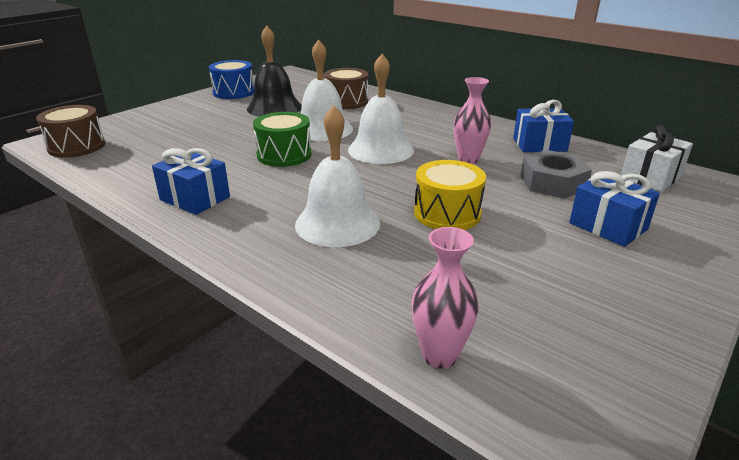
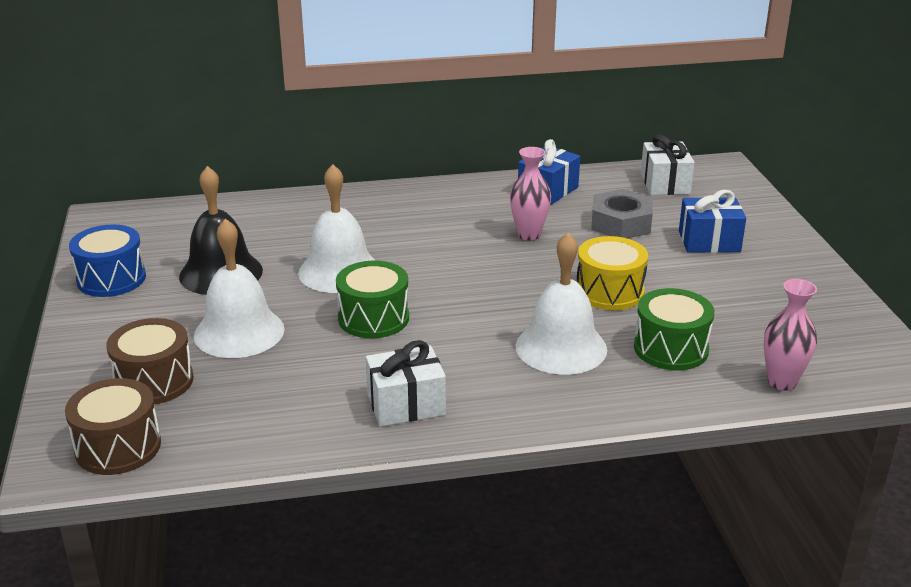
camera: 50 degrees left, 0 degrees up
blue gift [152,148,230,215] -> white gift [366,340,446,427]
brown drum [324,68,368,109] -> brown drum moved to [106,318,194,404]
white bell [348,54,414,164] -> white bell moved to [194,218,284,358]
none -> green drum [634,288,714,370]

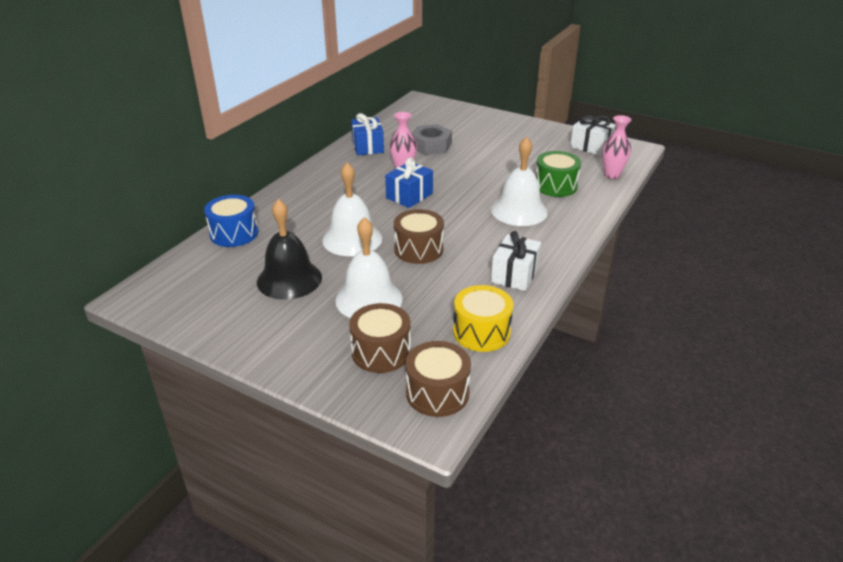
camera: 50 degrees left, 5 degrees up
blue drum [69,225,146,297] -> blue drum moved to [204,195,258,247]
green drum [336,261,409,338] -> brown drum [394,209,444,264]
yellow drum [577,236,648,310] -> yellow drum moved to [453,285,513,352]
white gift [641,134,695,195] -> white gift moved to [570,115,616,156]
blue gift [679,190,746,253] -> blue gift moved to [385,158,433,208]

